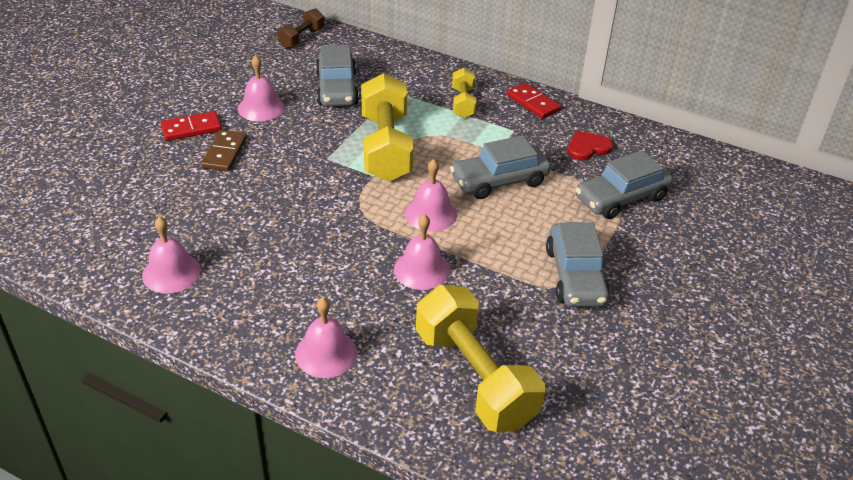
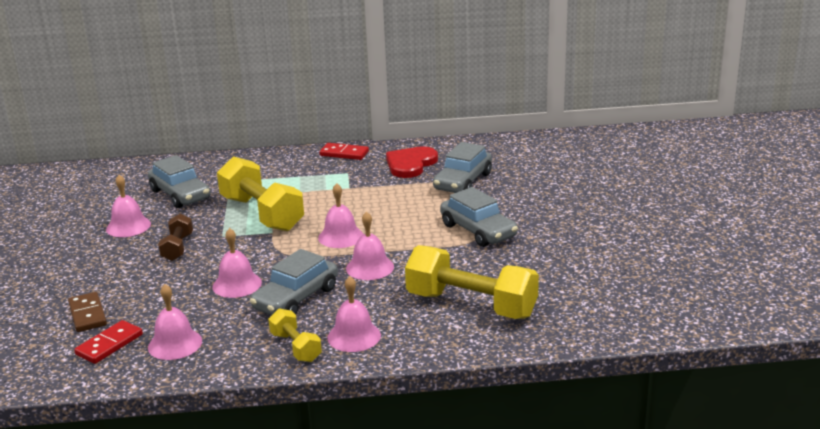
camera: 30 degrees left, 15 degrees down
red domino [161,111,222,141] -> red domino moved to [74,320,143,364]
brown domino [201,130,247,172] -> brown domino moved to [68,292,107,332]
brown dumbbell [277,8,325,49] -> brown dumbbell moved to [158,214,193,261]
grey car [450,135,551,199] -> grey car moved to [250,249,338,315]
yellow dumbbell [452,68,477,118] -> yellow dumbbell moved to [268,308,322,362]
red heart [567,131,613,161] -> red heart [386,146,438,178], size x1.52
none -> pink bell [212,228,262,298]

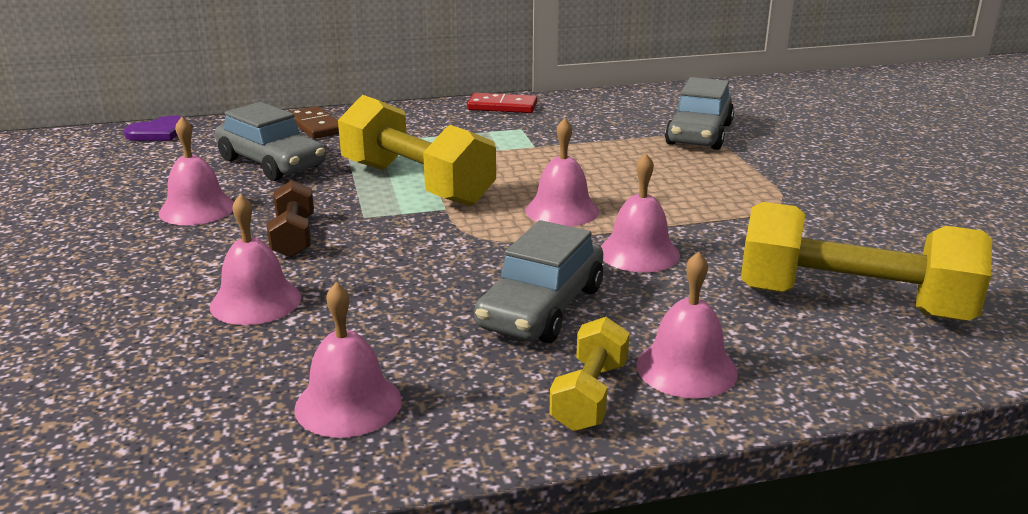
camera: 10 degrees left, 0 degrees up
brown domino [68,292,107,332] -> brown domino moved to [288,106,339,139]
red domino [74,320,143,364] -> none
pink bell [212,228,262,298] -> pink bell moved to [210,194,301,325]
yellow dumbbell [268,308,322,362] -> yellow dumbbell turned 60 degrees clockwise [549,317,630,431]
red heart [386,146,438,178] -> none
grey car [440,187,518,247] -> none
none -> purple heart [124,116,186,141]

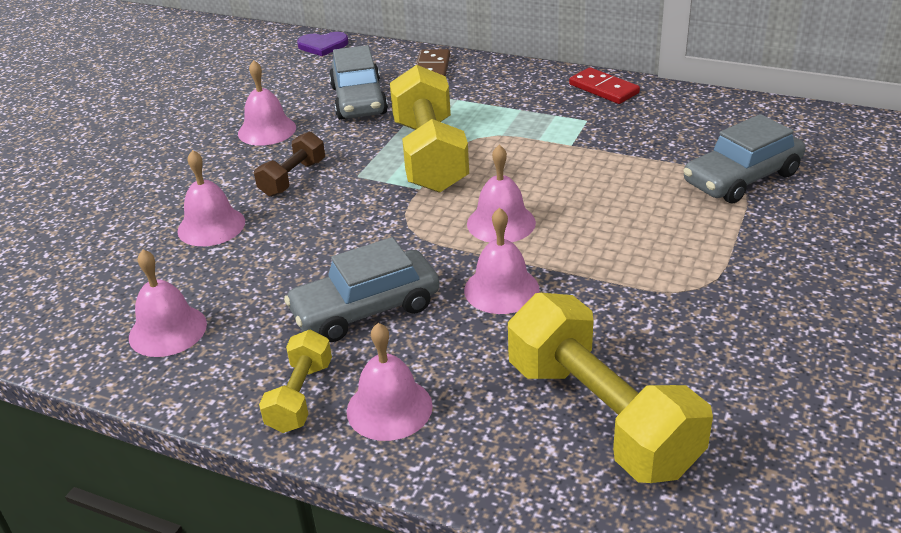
camera: 40 degrees right, 10 degrees up
yellow dumbbell [549,317,630,431] -> yellow dumbbell turned 45 degrees counterclockwise [259,330,332,433]

